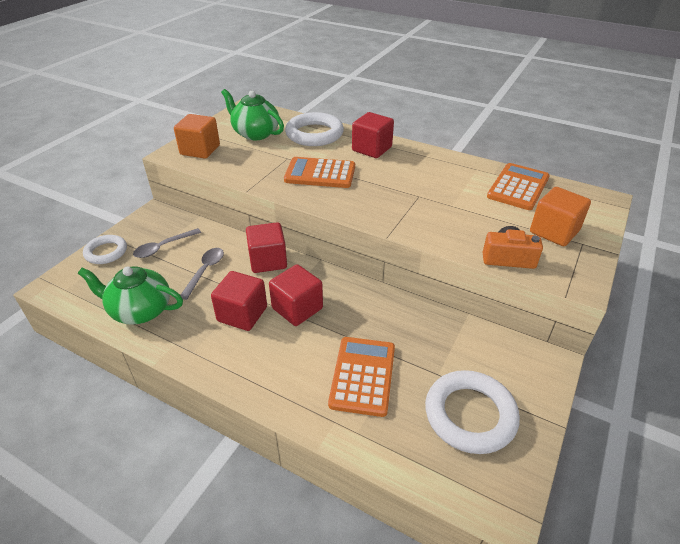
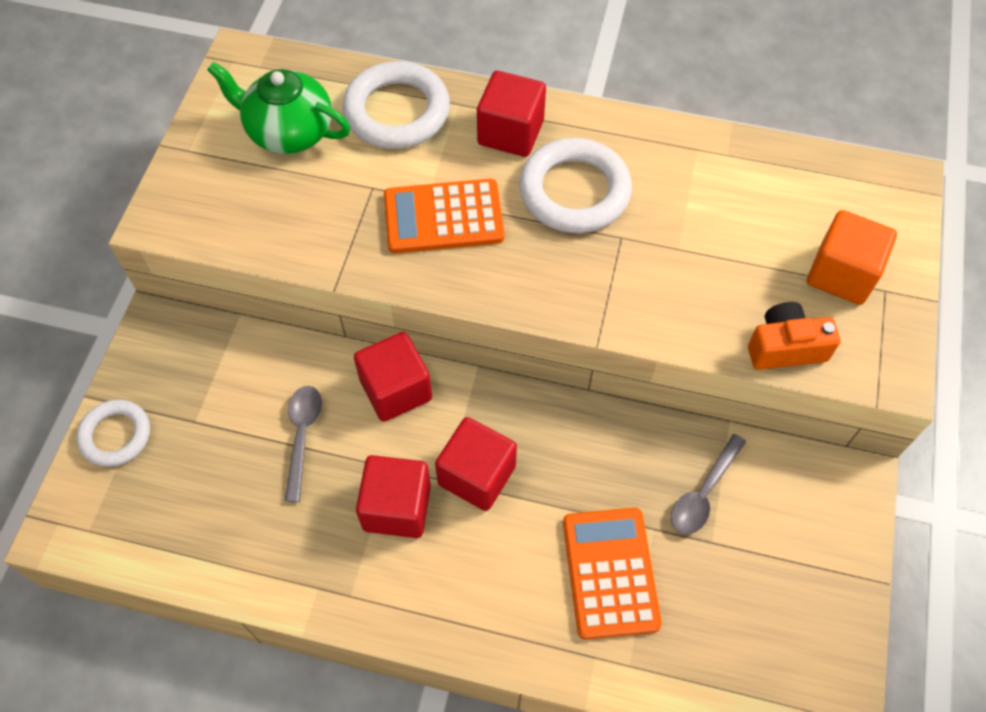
camera: 15 degrees left, 20 degrees up
green teapot [78,266,183,325] -> none
grey spoon [133,228,201,258] -> grey spoon moved to [671,434,746,534]
orange cube [174,114,220,159] -> none
white ring [425,370,520,454] -> white ring moved to [519,138,632,233]
orange calculator [487,163,550,210] -> none

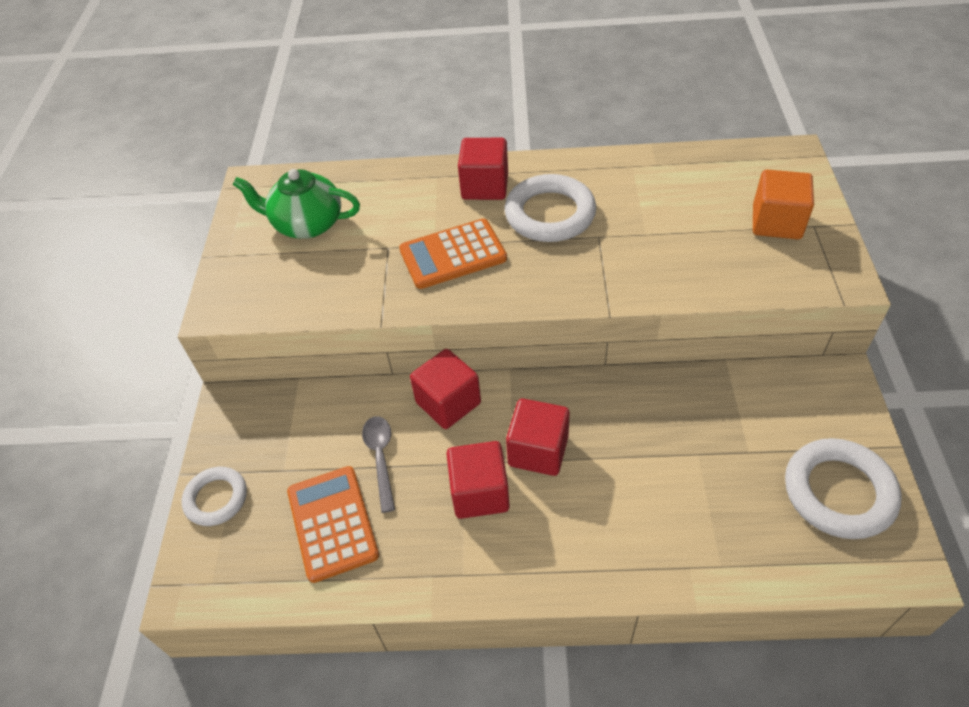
camera: 10 degrees left, 10 degrees down
white ring [342,61,450,149] -> white ring moved to [785,438,902,539]
orange calculator [563,508,662,640] -> orange calculator moved to [287,466,379,583]
grey spoon [671,434,746,534] -> none
orange camera [748,302,840,370] -> none

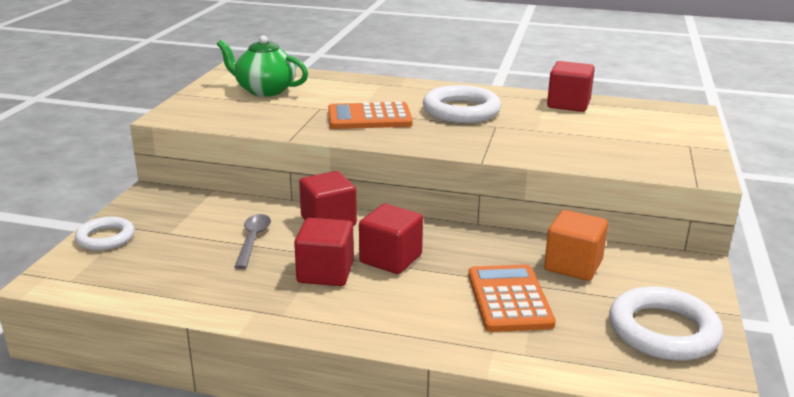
camera: 10 degrees right, 25 degrees down
orange calculator [287,466,379,583] -> orange calculator moved to [468,264,556,332]
red cube [458,138,508,200] -> red cube moved to [547,61,595,112]
orange cube [753,169,814,239] -> orange cube moved to [544,210,608,281]

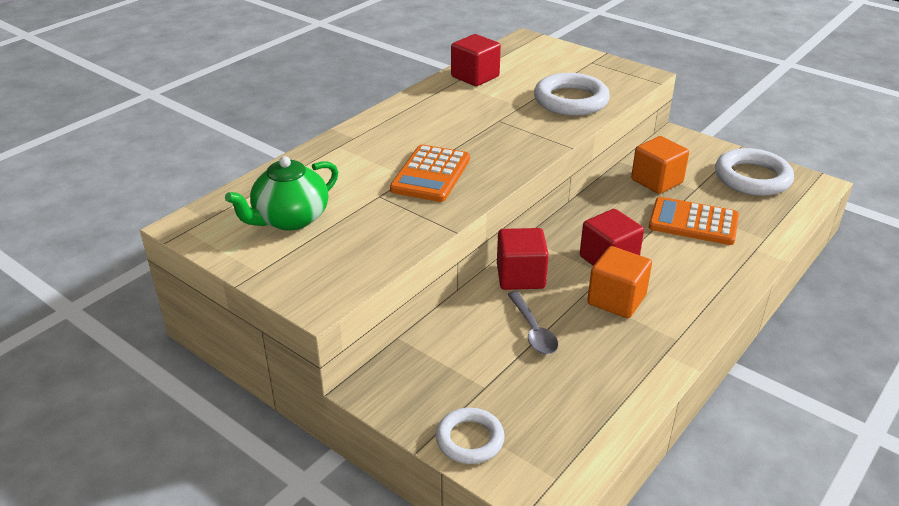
camera: 65 degrees left, 10 degrees up
grey spoon [234,214,271,269] -> grey spoon turned 135 degrees counterclockwise [507,291,558,354]
red cube [294,218,354,286] -> orange cube [587,246,652,318]
white ring [423,85,501,123] -> white ring moved to [534,73,610,116]

